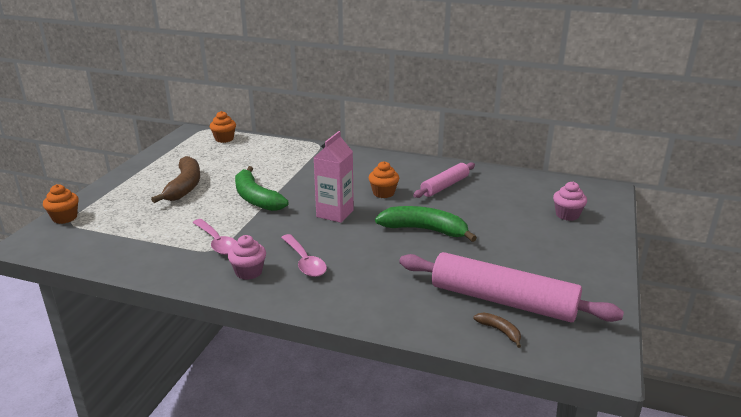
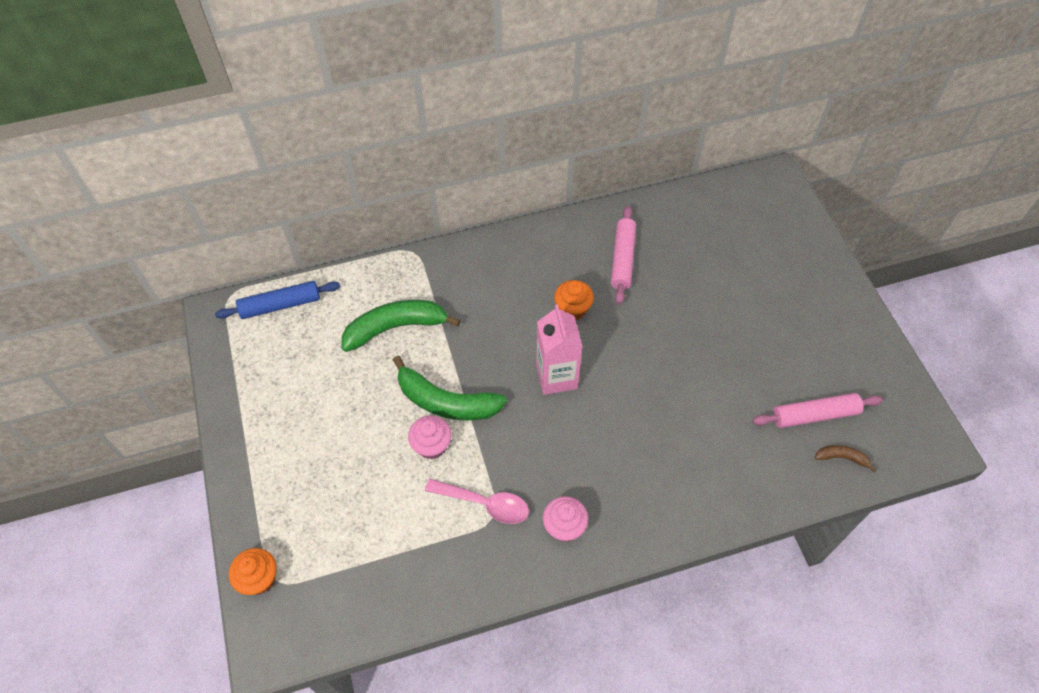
camera: 35 degrees left, 30 degrees up
brown banana [151,156,200,203] -> none
orange cupcake [210,111,236,143] -> blue rolling pin [215,281,340,319]
pink spoon [281,234,327,277] -> none
green banana [375,206,477,242] -> green banana moved to [341,300,461,352]
pink rolling pin [399,252,624,322] -> pink rolling pin [752,393,883,428], size x0.57
pink cupcake [553,182,587,221] -> pink cupcake moved to [408,416,452,459]

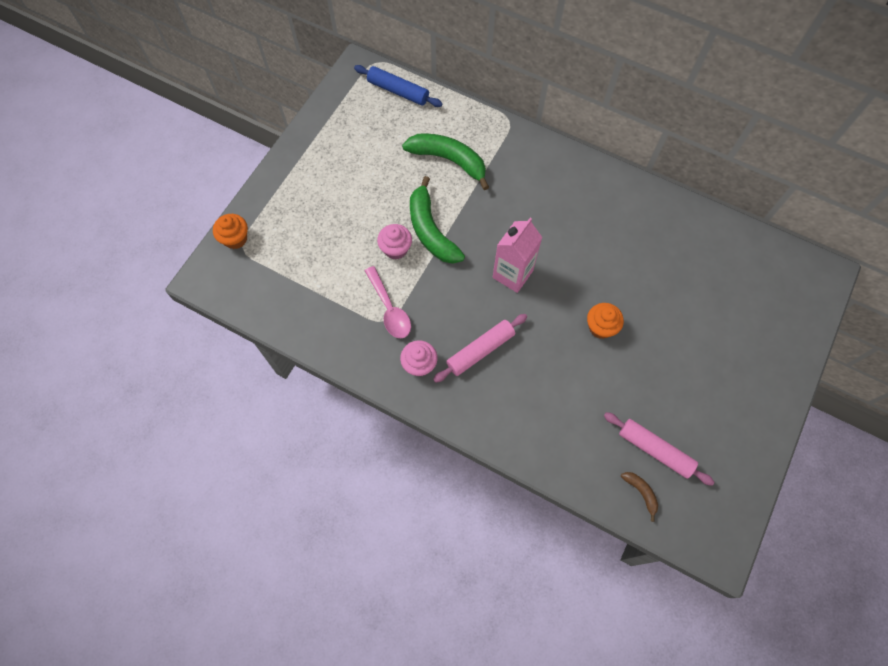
camera: 45 degrees right, 10 degrees up
orange cupcake [554,280,594,320] -> orange cupcake moved to [587,303,624,339]
pink rolling pin [611,206,636,304] -> pink rolling pin moved to [433,314,527,383]

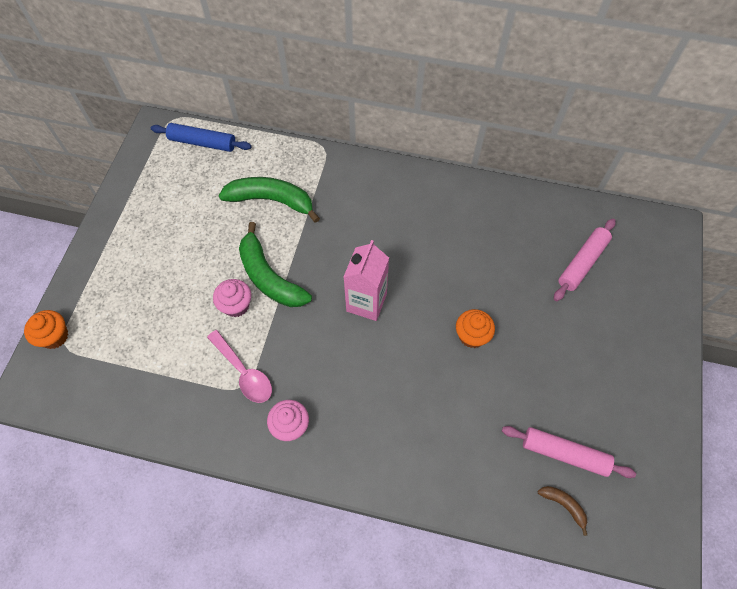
camera: 15 degrees left, 5 degrees down
pink rolling pin [433,314,527,383] -> pink rolling pin moved to [554,218,616,301]

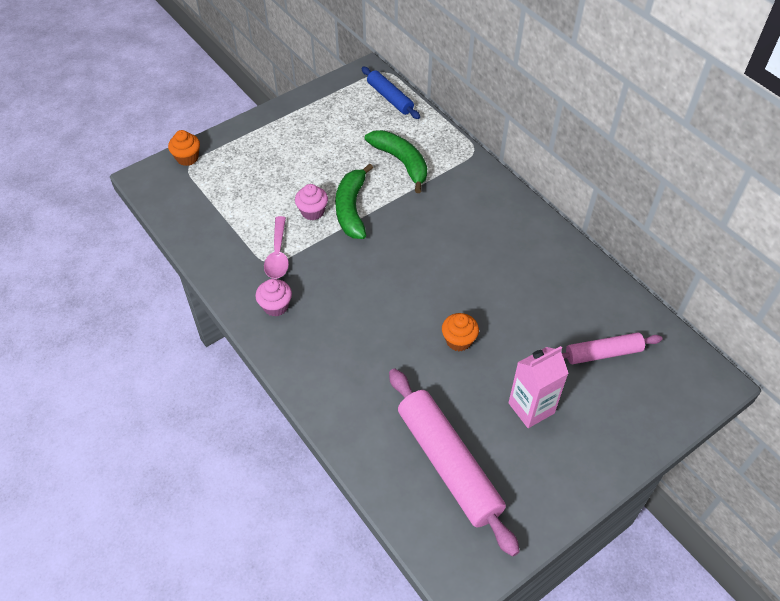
camera: 40 degrees right, 10 degrees down
pink carton [344,240,389,321] -> pink carton moved to [508,346,569,428]
pink rolling pin [502,426,636,478] -> pink rolling pin [389,368,520,557], size x1.74
brown banana [538,486,587,536] -> none

